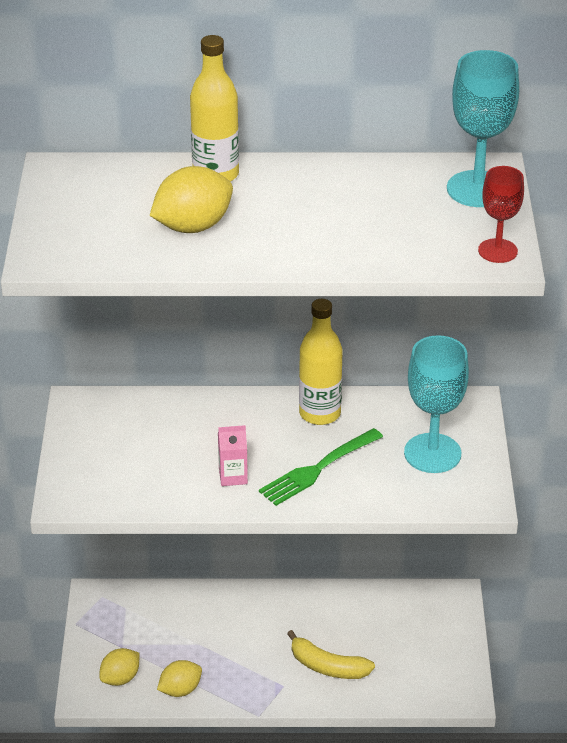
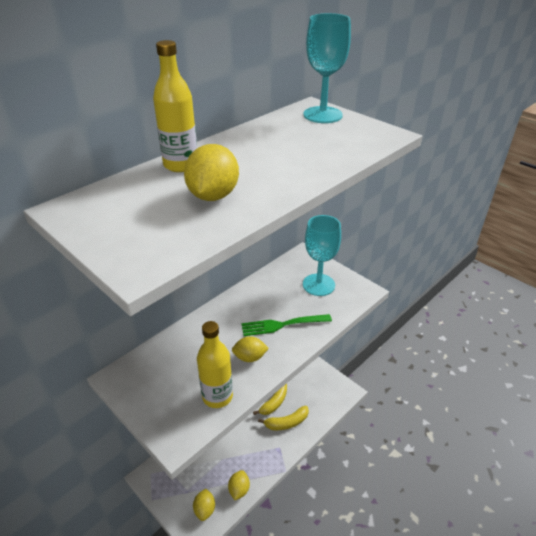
camera: 45 degrees left, 0 degrees up
pink carton [218,425,248,486] -> yellow lemon [232,336,269,362]
green fork [259,428,383,506] -> green fork turned 75 degrees clockwise [241,314,332,336]
yellow bottle [299,299,343,425] -> yellow bottle moved to [197,321,233,408]
red goblet [478,166,524,263] -> none
none -> yellow banana [253,384,287,415]

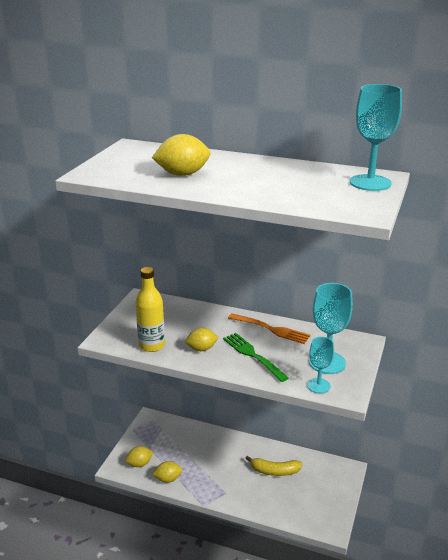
camera: 65 degrees right, 10 degrees down
yellow bottle [153,40,197,172] -> none
yellow lemon [232,336,269,362] -> yellow lemon turned 75 degrees counterclockwise [185,328,219,351]
yellow banana [258,406,309,430] -> none
none -> orange fork [228,313,310,344]
none -> turquoise goblet [307,337,334,393]

